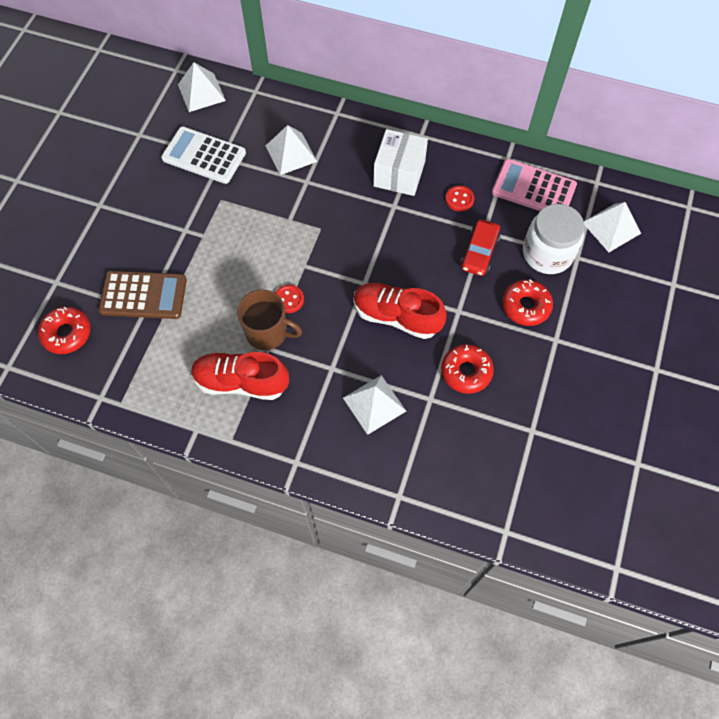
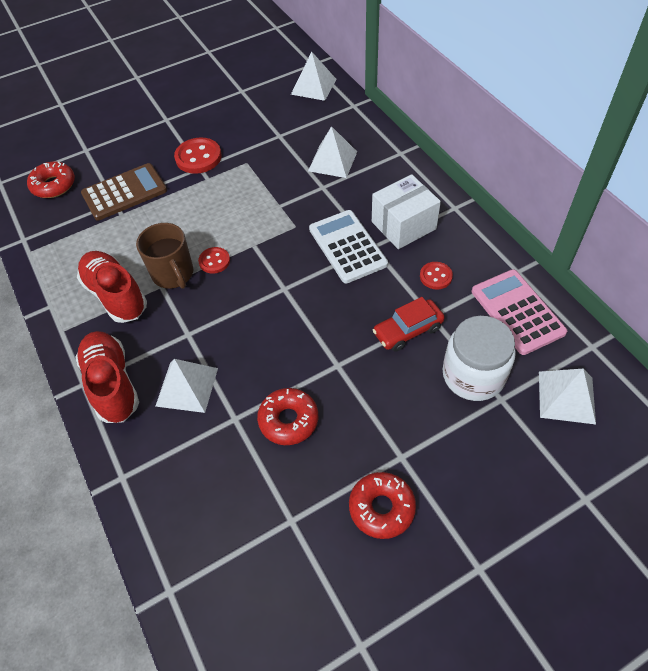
camera: 45 degrees right, 10 degrees down
brown calculator [98,271,187,319] -> brown calculator turned 75 degrees counterclockwise [81,163,167,220]
white calculator [161,127,246,184] -> white calculator moved to [309,210,388,283]
red shoe [354,283,447,339] -> red shoe moved to [75,331,139,423]
red donut [502,279,553,326] -> red donut moved to [349,472,416,539]
none -> red button [174,137,222,174]

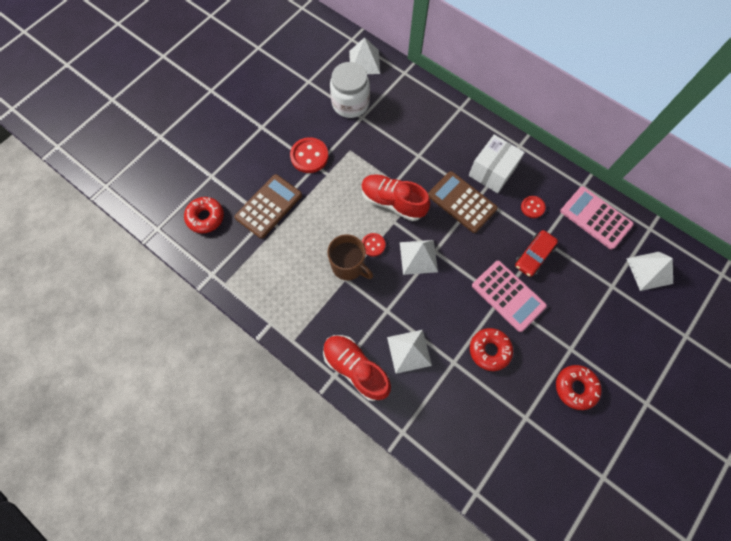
camera: 25 degrees left, 15 degrees up
red shoe [77,251,147,323] -> red shoe moved to [361,174,430,221]
white pyramid [308,126,357,178] -> white pyramid moved to [400,240,438,275]
white calculator [309,210,388,283] -> brown calculator [428,171,498,233]
white jar [443,316,516,401] -> white jar moved to [330,62,370,118]
none -> pink calculator [472,261,547,332]

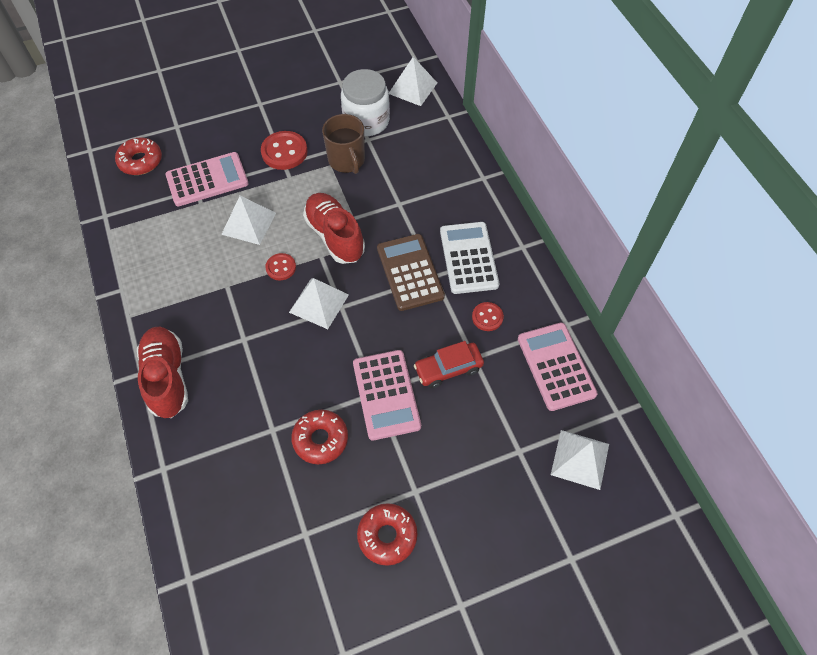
camera: 30 degrees right, 10 degrees down
brown calculator [235,174,302,239] -> pink calculator [166,152,249,206]
brown mug [327,234,373,280] -> brown mug moved to [322,114,365,174]
white pyramid [387,330,432,374] -> white pyramid moved to [221,196,276,245]
white box [469,135,525,193] -> white calculator [440,222,499,294]

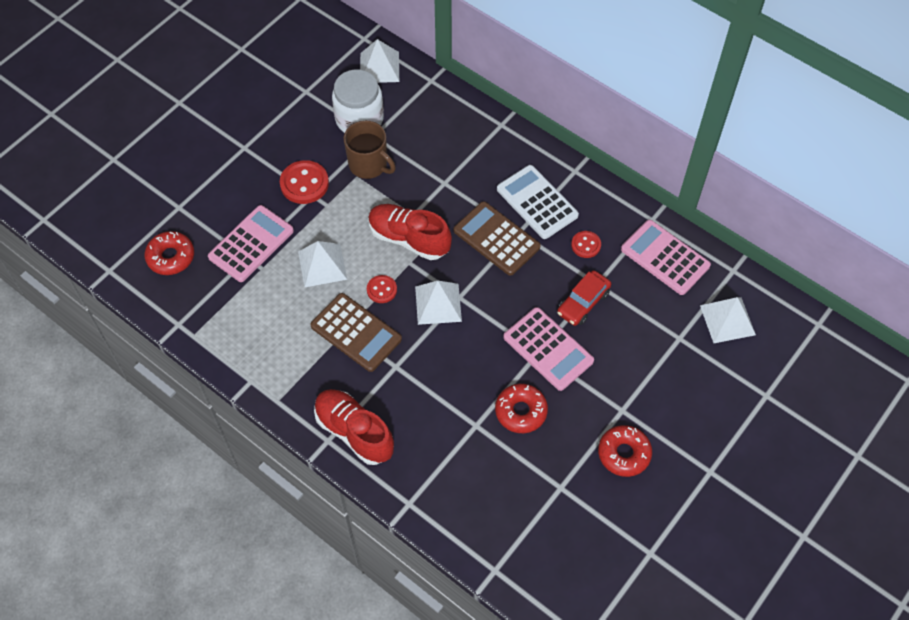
camera: 30 degrees left, 0 degrees up
none -> brown calculator [310,293,402,372]

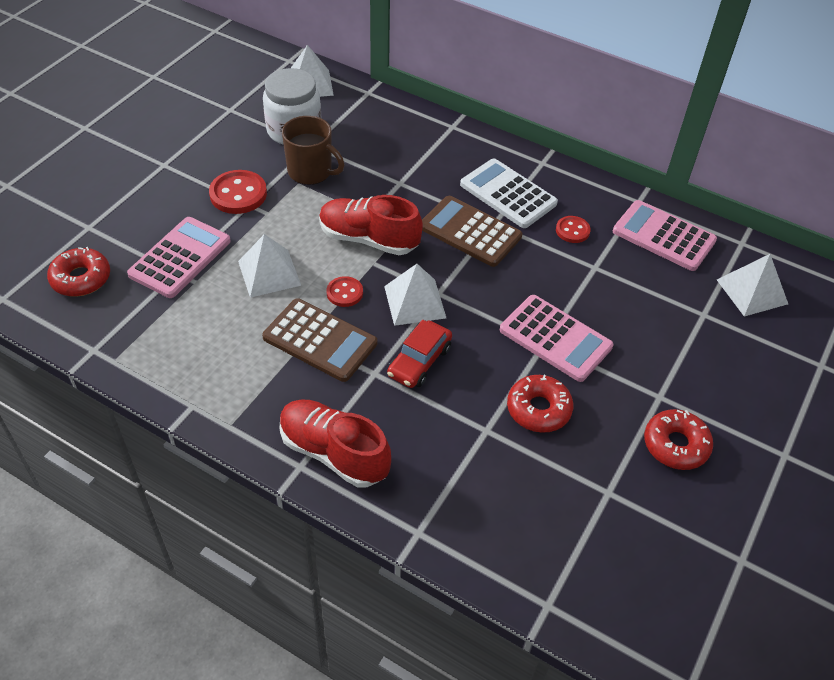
camera: 10 degrees left, 10 degrees down
red car [557,270,611,326] -> red car moved to [387,320,452,388]

